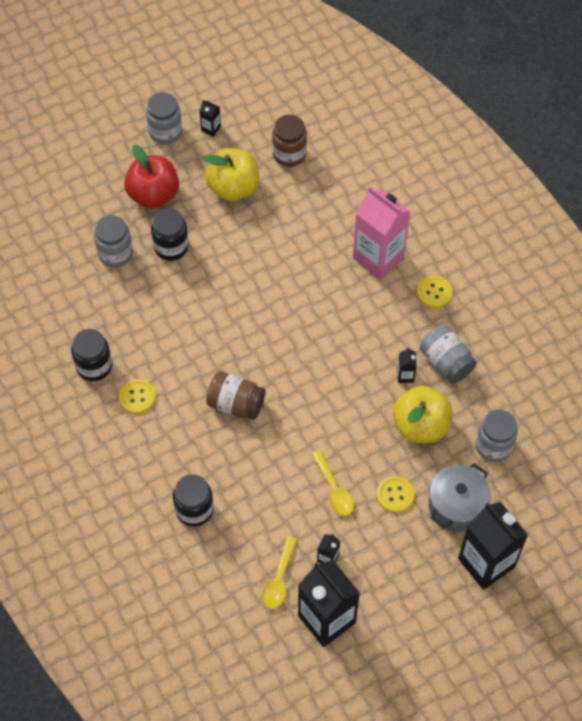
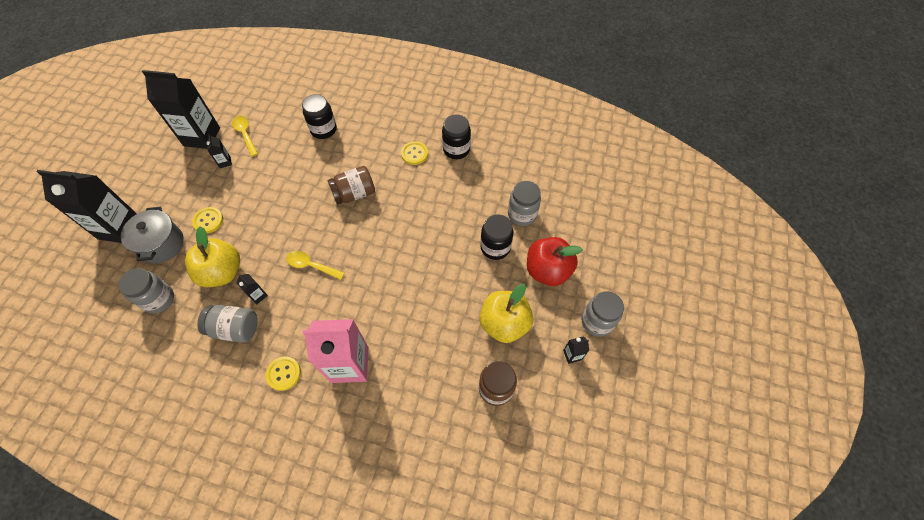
camera: 135 degrees right, 0 degrees up
yellow spoon [312,450,354,516] -> yellow spoon moved to [286,251,345,280]

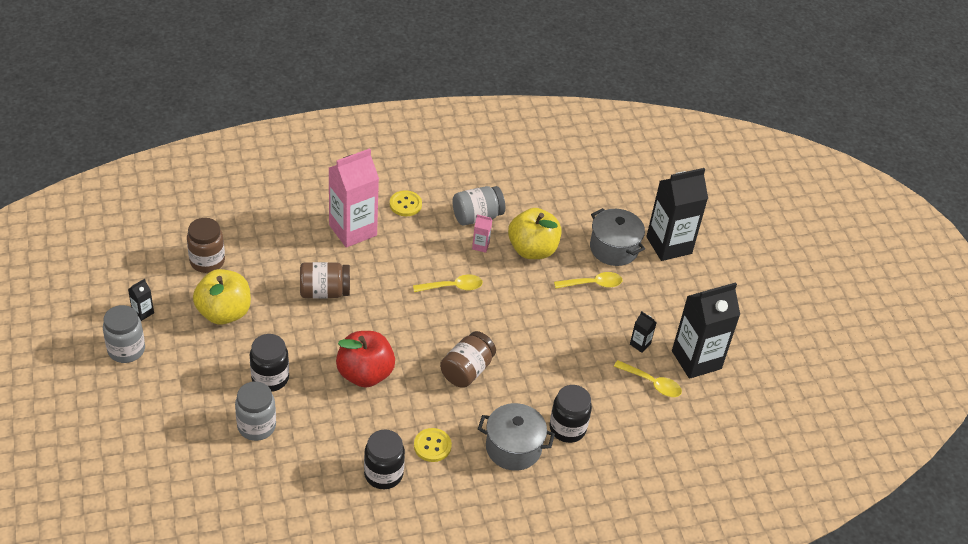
camera: 145 degrees right, 15 degrees down
grey jar [118,268,174,313] -> none
yellow button [192,207,223,233] -> yellow spoon [554,272,622,289]
black carton [237,274,268,305] -> pink carton [472,214,492,253]
red apple [527,237,583,286] -> red apple moved to [336,331,395,387]
none -> brown jar [300,262,350,298]
none -> grey pot [478,403,555,471]

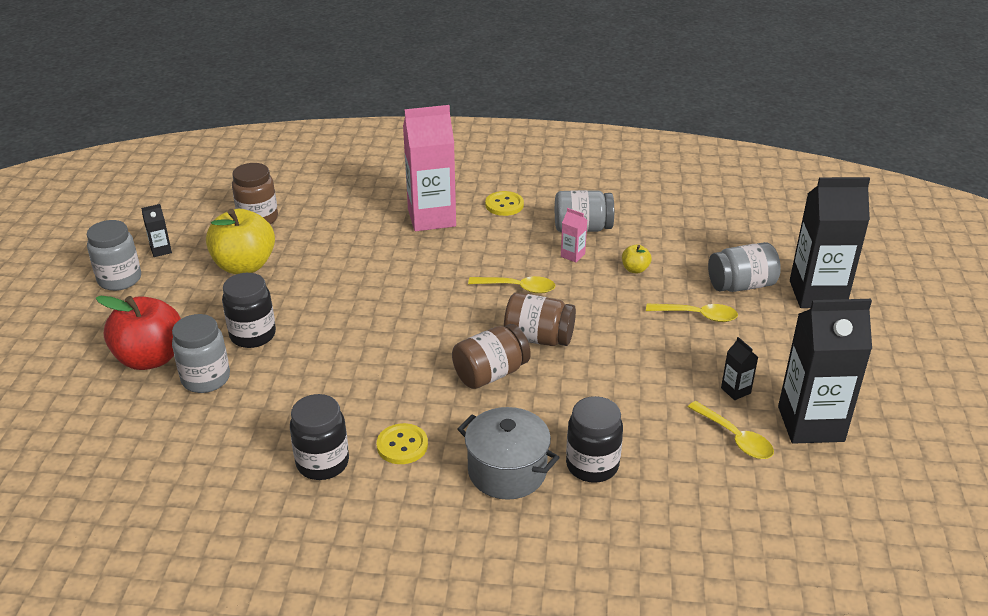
camera: 25 degrees right, 10 degrees down
brown jar [300,262,350,298] -> brown jar moved to [504,293,576,346]
red apple [336,331,395,387] -> red apple moved to [96,296,181,370]
yellow apple [508,208,561,259] -> yellow apple [622,245,652,274], size x0.44
grey pot [590,208,645,266] -> grey jar [708,242,781,292]

